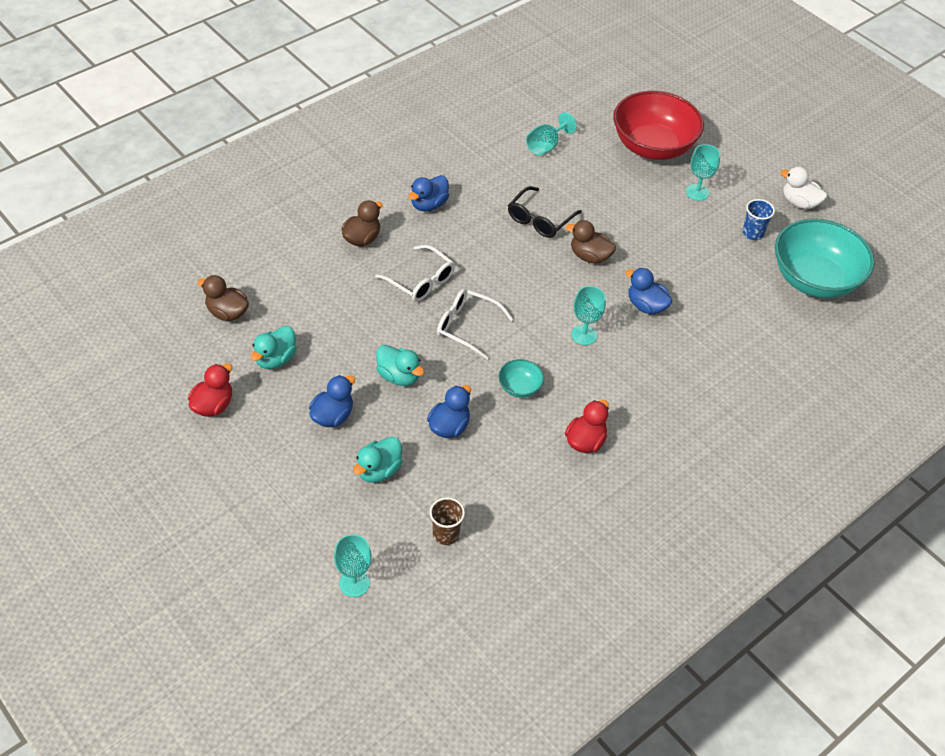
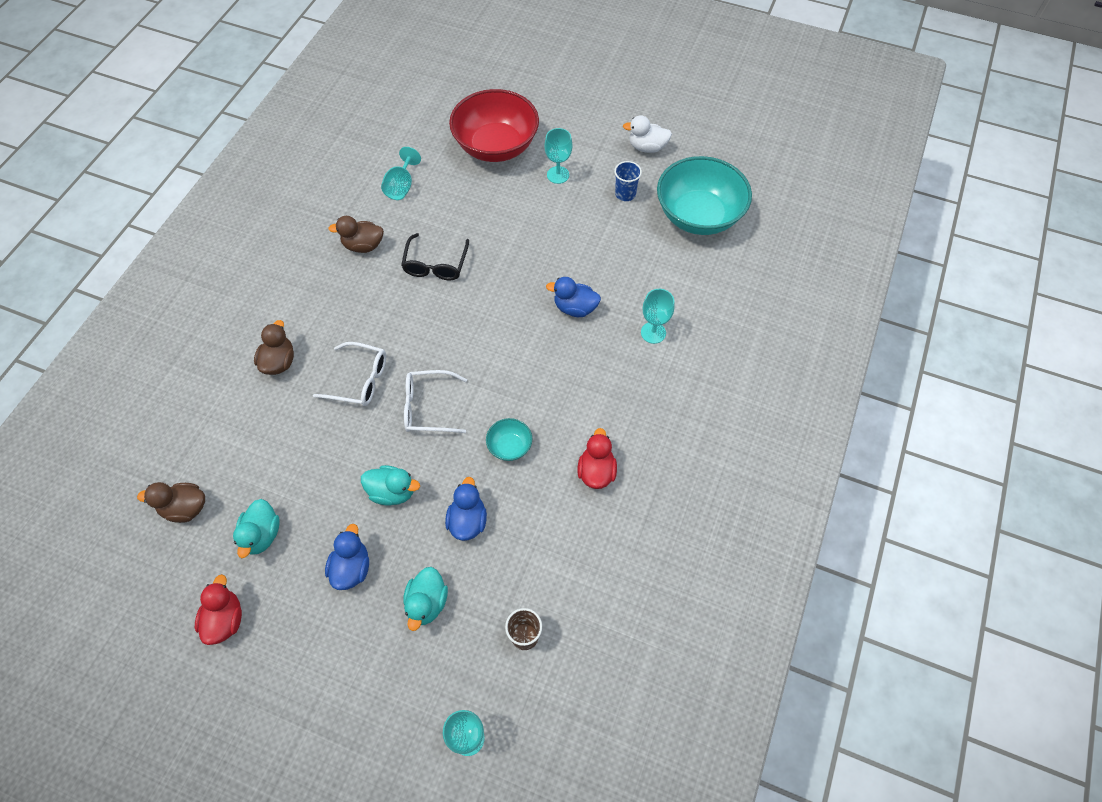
camera: 25 degrees left, 10 degrees up
blue duck [408,175,449,212] -> none
brown duck [566,220,616,264] -> brown duck moved to [328,216,384,253]
turquoise goblet [571,286,606,345] -> turquoise goblet moved to [641,289,675,344]

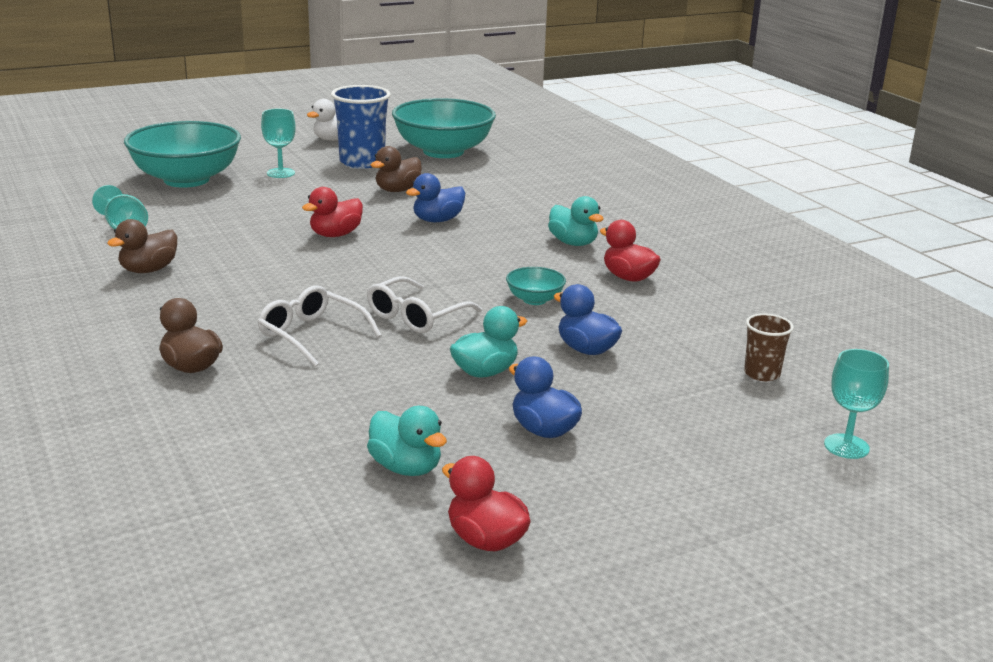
camera: 50 degrees left, 35 degrees down
brown duck [137,482,205,523] -> brown duck moved to [371,146,422,192]
white glasses [313,342,386,406] -> white glasses turned 105 degrees counterclockwise [257,285,381,367]
black glasses [401,233,469,280] -> none
turquoise duck [403,567,448,631] -> turquoise duck moved to [548,196,604,246]
red bowl [449,89,539,162] -> turquoise bowl [124,121,241,188]
blue cup [614,161,642,201] -> blue cup [331,85,391,169], size x1.84
turquoise goblet [641,289,675,344] -> none
none -> red duck [302,187,363,237]

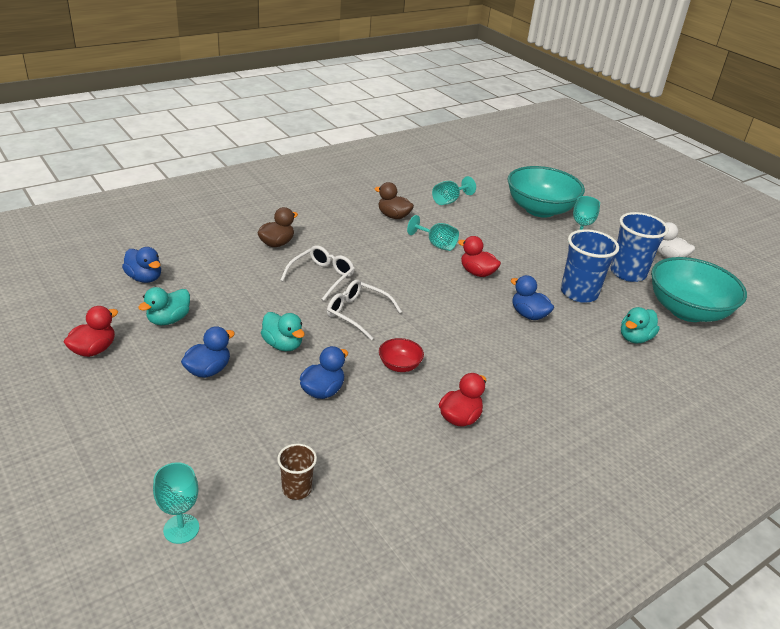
camera: 80 degrees right, 10 degrees up
brown duck [371,146,422,192] -> blue cup [561,229,619,303]
turquoise bowl [506,267,566,305] -> red bowl [379,338,424,372]
turquoise duck [548,196,604,246] -> turquoise duck moved to [621,307,660,343]
none -> blue duck [122,247,161,283]
none -> turquoise goblet [407,215,459,251]

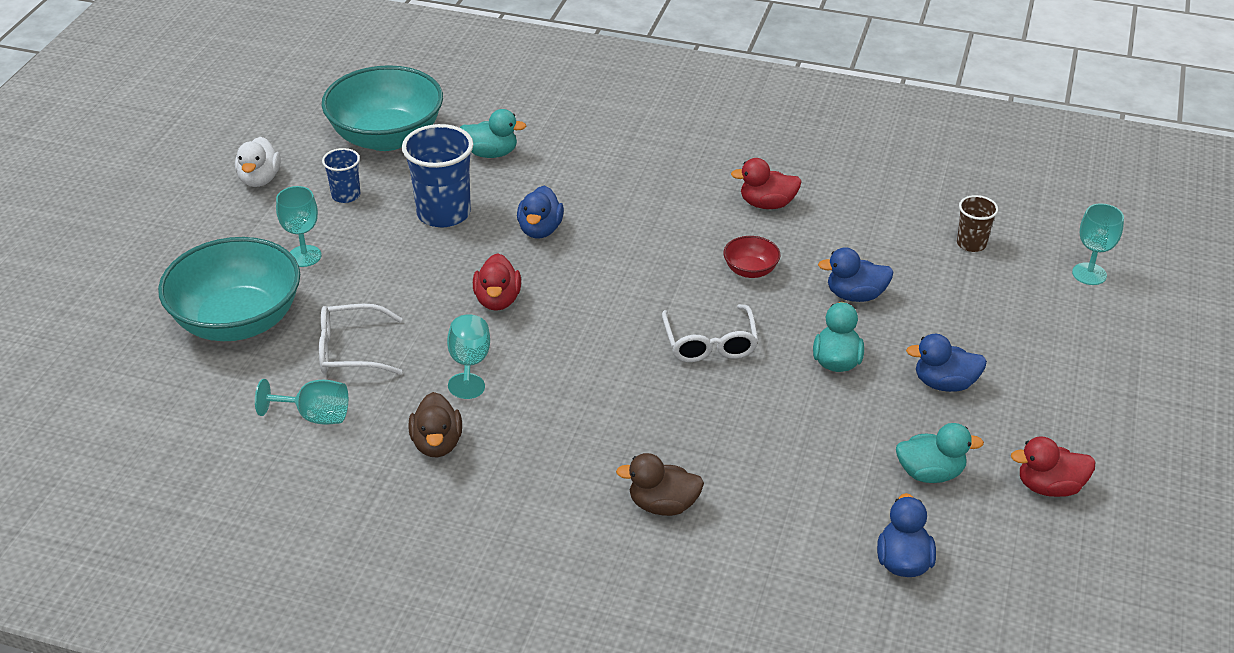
camera: 125 degrees left, 5 degrees up
white glasses [280,245,355,301] -> white glasses moved to [319,304,402,374]
blue cup [611,212,669,282] -> blue cup [322,148,360,203], size x0.54

